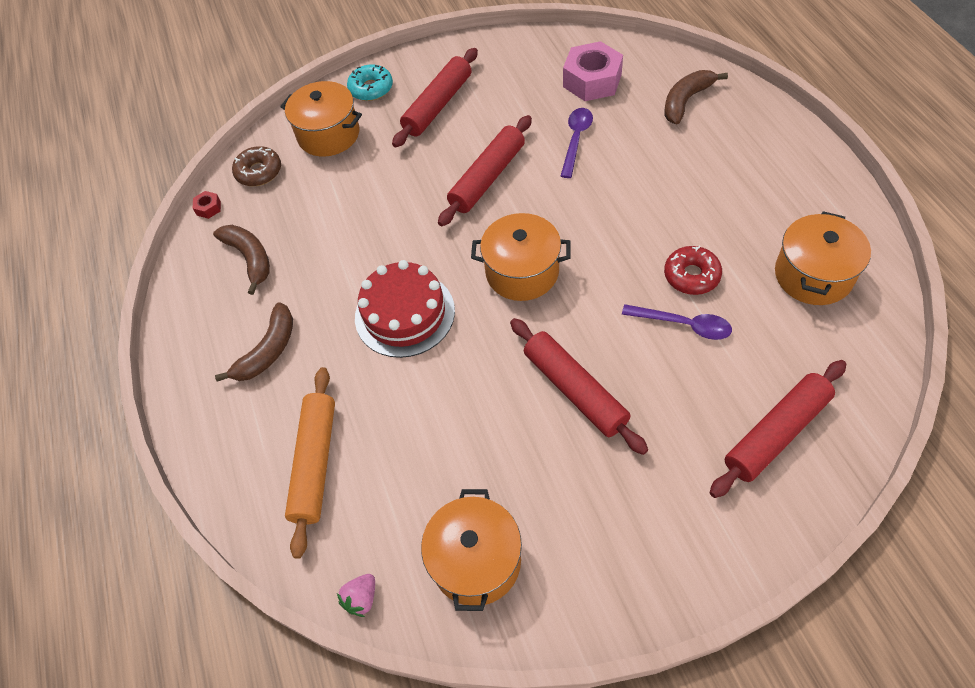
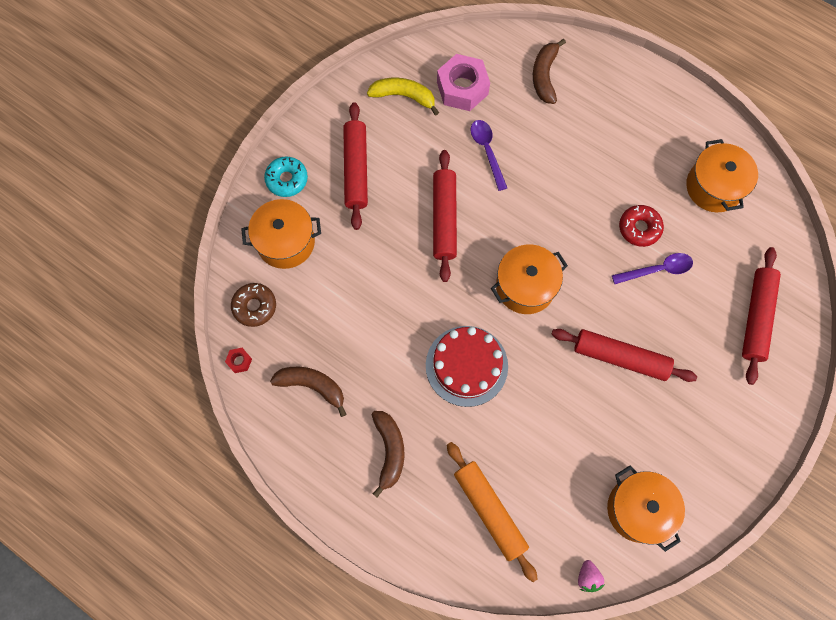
camera: 40 degrees left, 15 degrees up
none -> yellow banana [367,78,439,116]

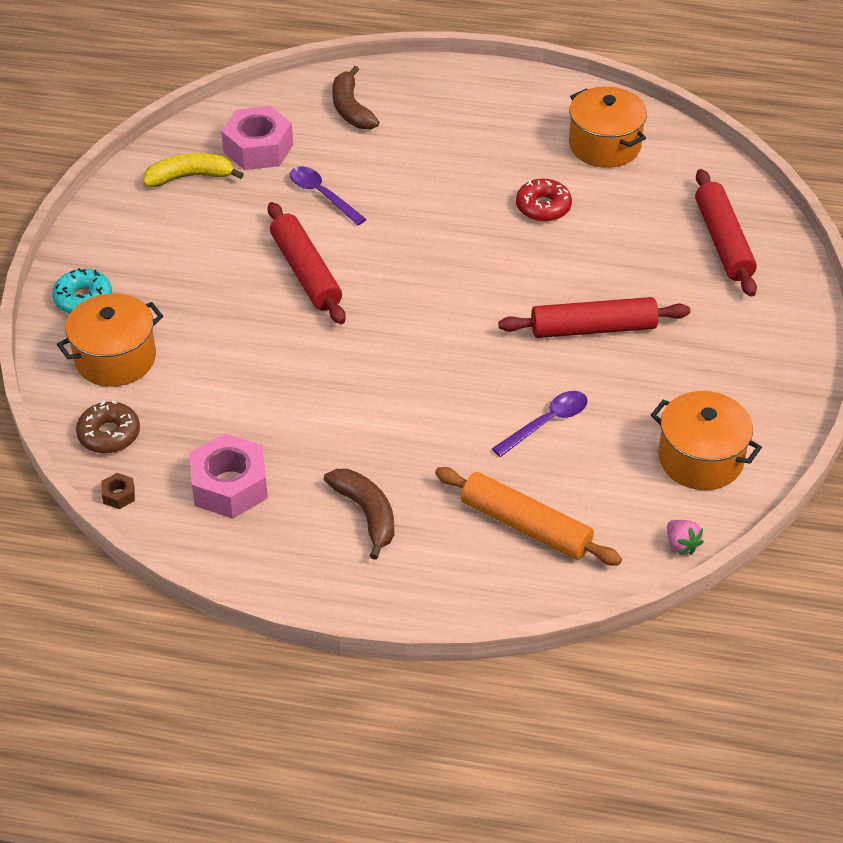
camera: 25 degrees left, 25 degrees down
red nut [225,348,252,373] -> brown nut [101,473,135,509]
brown banana [270,367,347,417] -> pink nut [190,433,268,519]
red rolling pin [343,102,368,230] -> none
red cake [426,326,508,407] -> none
orange pot [491,244,568,314] -> none
purple spoon [612,253,693,284] -> purple spoon moved to [492,391,588,457]

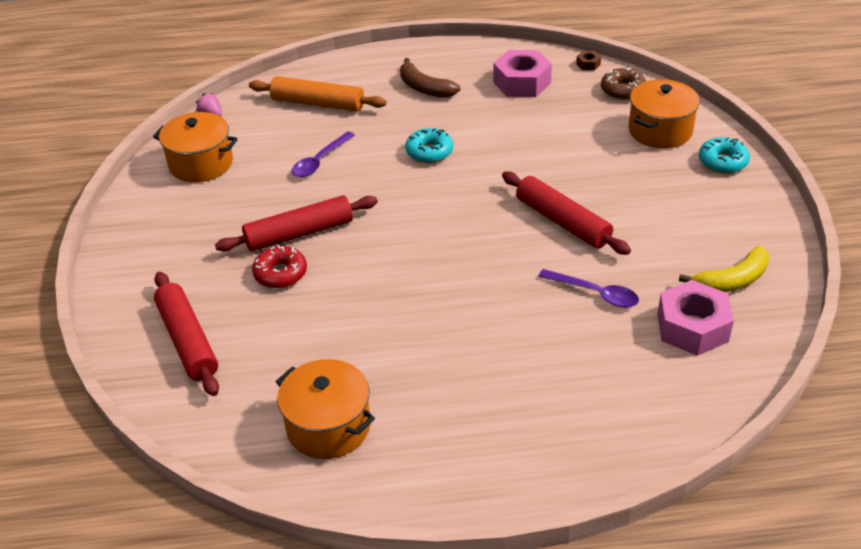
camera: 165 degrees right, 5 degrees down
brown banana [332,66,379,129] -> none
red donut [516,179,572,222] -> red donut moved to [252,245,307,288]
none -> turquoise donut [405,128,453,163]

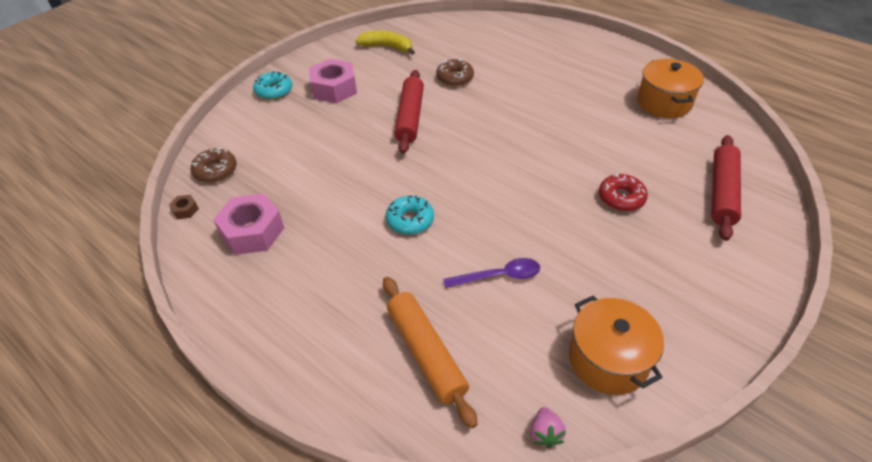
camera: 135 degrees left, 5 degrees up
red rolling pin [215,196,378,251] -> none
brown banana [400,58,461,98] -> none
purple spoon [538,269,639,308] -> brown donut [436,59,474,86]
orange pot [628,79,700,149] -> none
pink nut [657,280,734,356] -> pink nut moved to [309,59,357,103]

